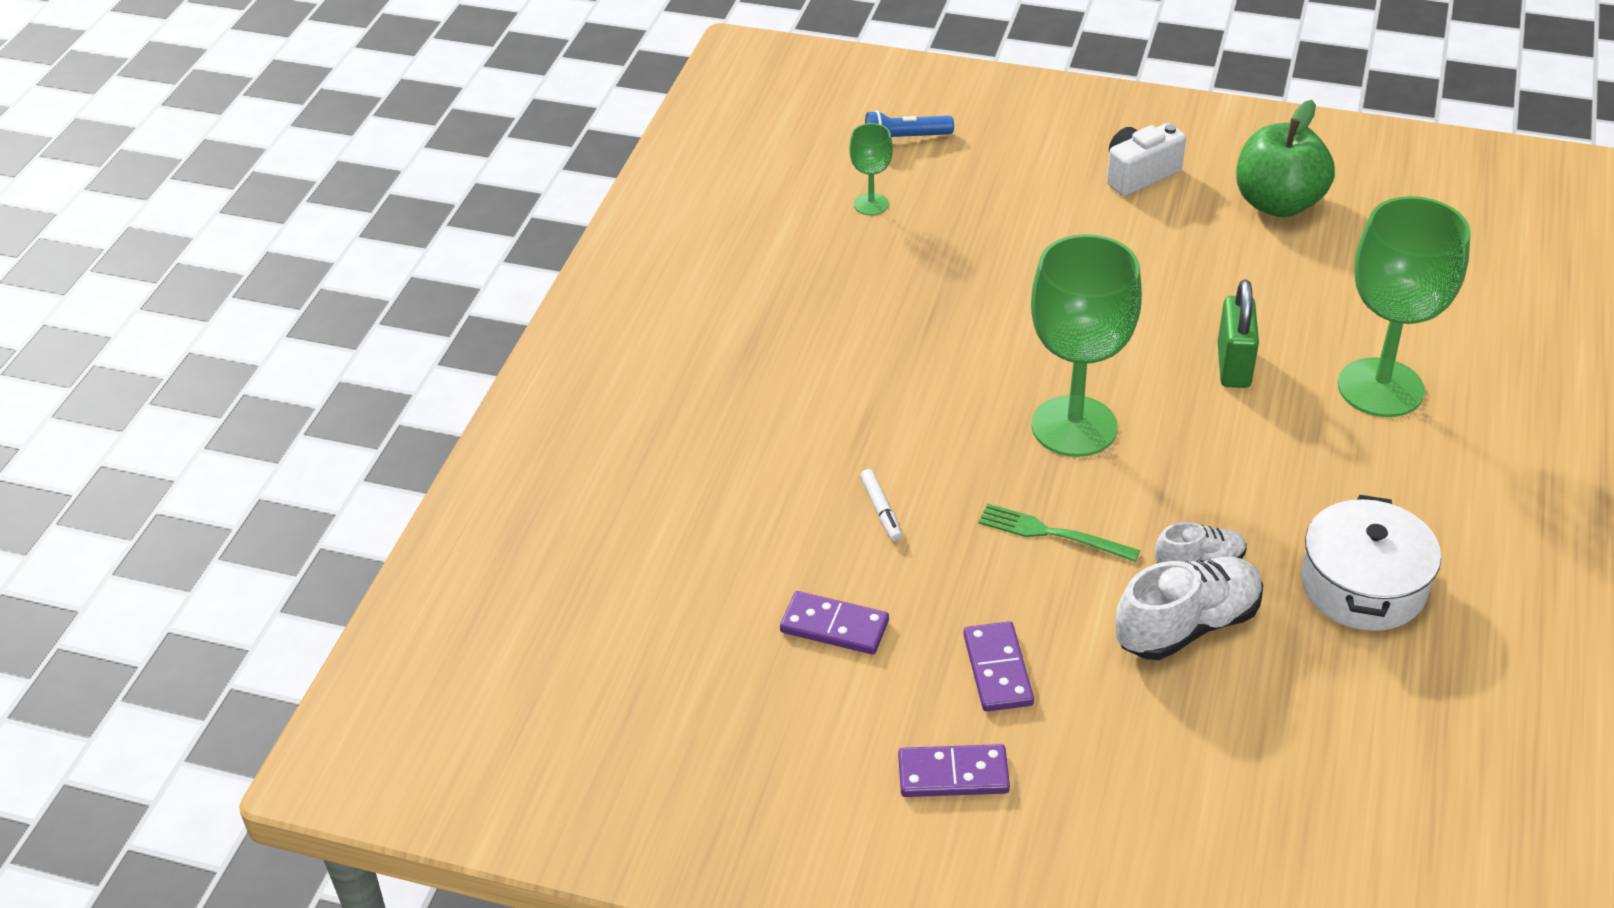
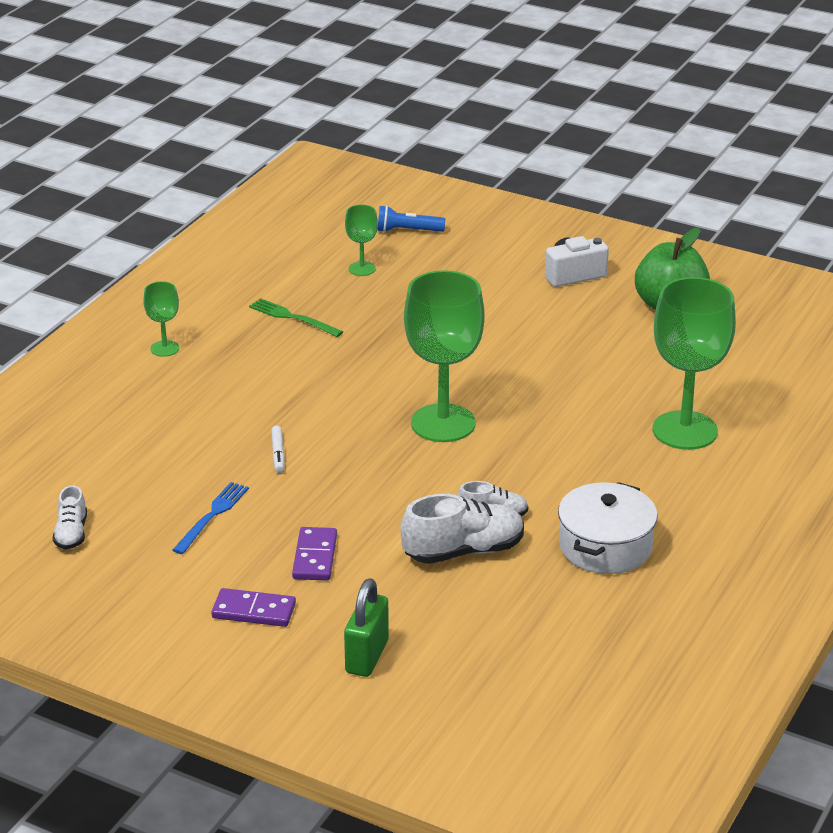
camera: 10 degrees right, 10 degrees down
purple domino [780,591,889,655] -> blue fork [172,482,249,554]
green fork [978,504,1140,562] -> green fork moved to [249,298,343,337]
green padlock [1218,279,1259,388] -> green padlock moved to [344,578,389,677]
none -> white shoe [53,485,87,550]
none -> green goblet [143,281,179,357]

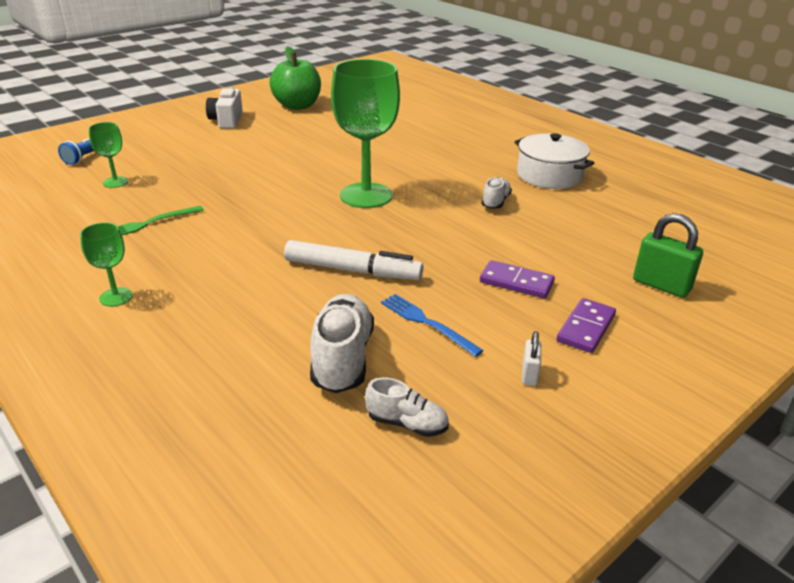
camera: 70 degrees left, 0 degrees up
white marker [271,426,285,473] -> white marker [284,240,423,280], size x2.10
white shoe [400,494,524,564] -> white shoe moved to [310,294,374,393]
green goblet [653,277,736,450] -> none
none -> white padlock [522,331,541,386]

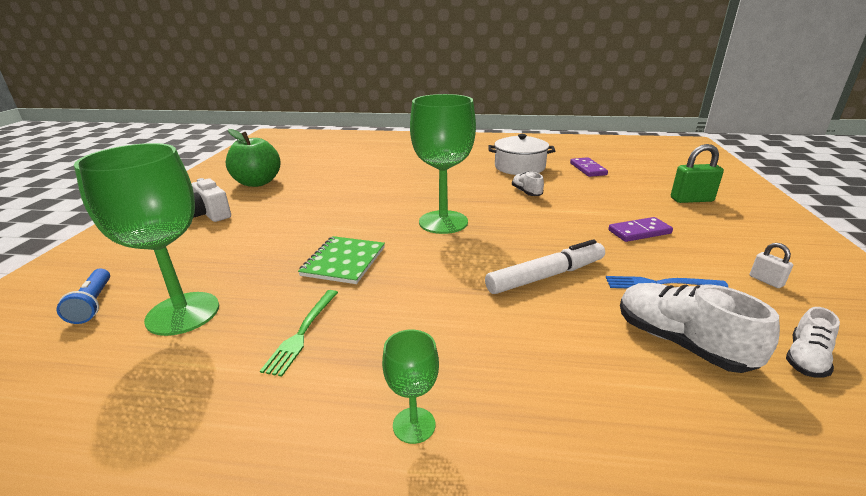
camera: 40 degrees left, 5 degrees down
green goblet [89,122,128,188] -> green goblet [74,143,219,336], size x2.15
white shoe [365,378,449,437] -> white shoe turned 150 degrees clockwise [786,307,840,377]
purple domino [557,298,616,353] -> purple domino moved to [570,157,608,177]
none -> green notebook [298,236,385,284]

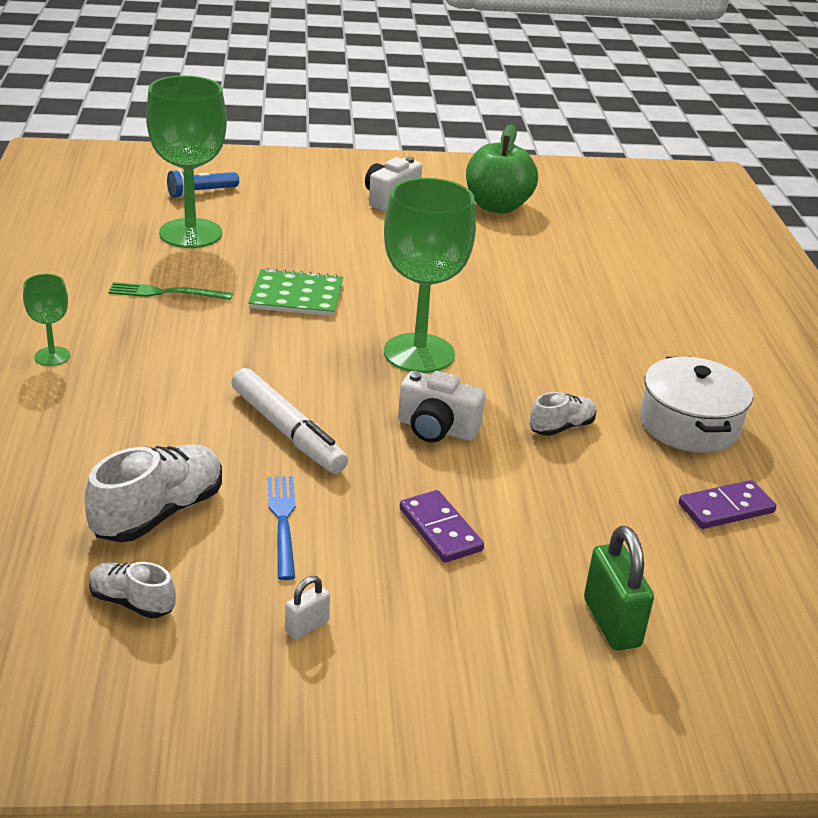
camera: 75 degrees right, 5 degrees up
none -> white camera [398,371,485,442]

